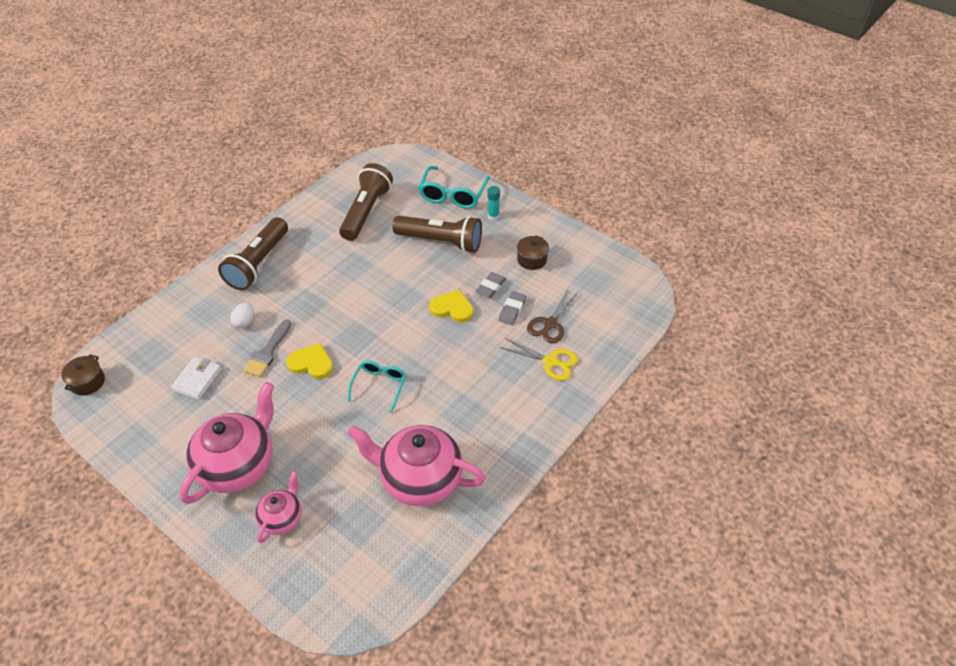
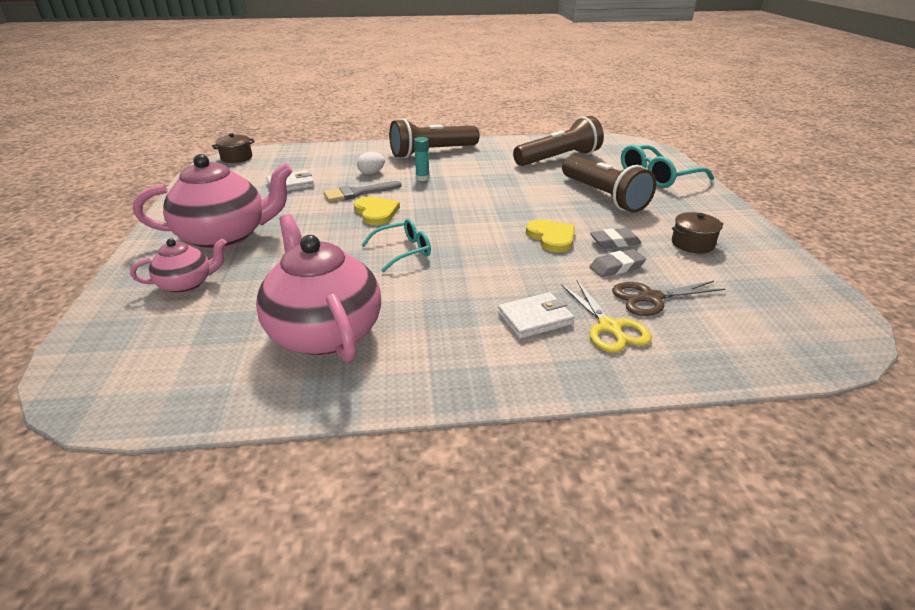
camera: 45 degrees right, 15 degrees down
turquoise glue stick [487,186,500,220] -> turquoise glue stick moved to [414,137,430,181]
none -> white wallet [498,292,574,339]

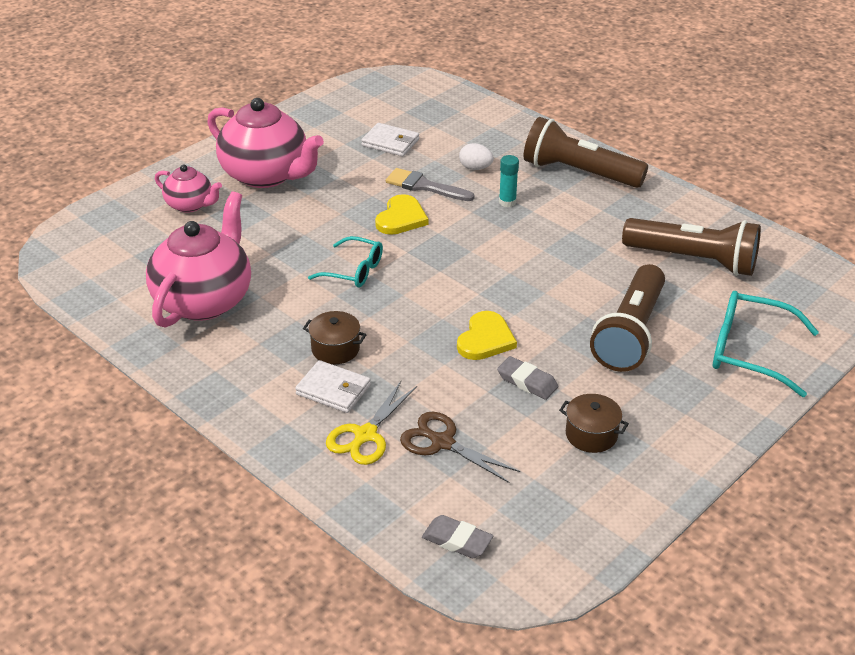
camera: 50 degrees right, 5 degrees up
brown pot [212,133,255,163] -> brown pot moved to [303,311,367,364]
grey eraser [590,249,646,277] -> grey eraser moved to [422,515,493,558]

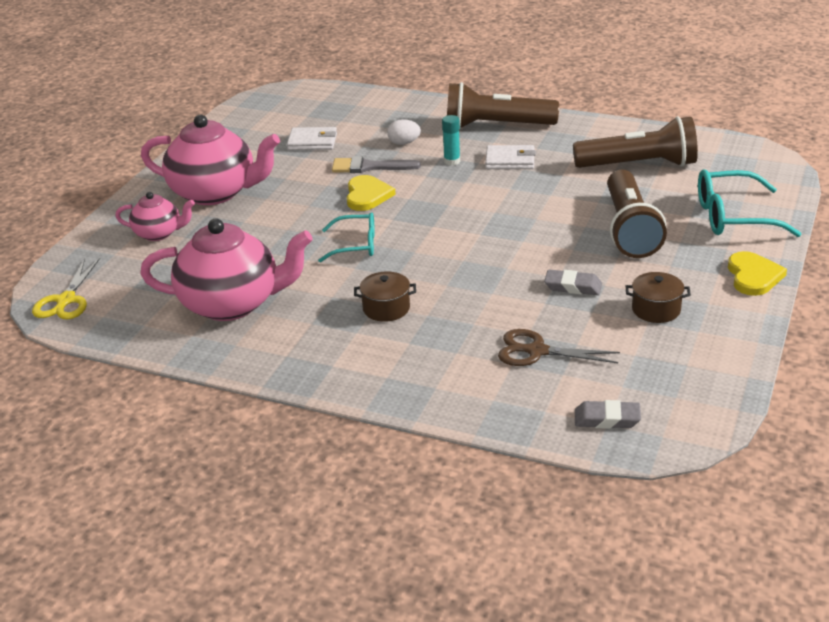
camera: 20 degrees left, 5 degrees down
pink teapot [146,192,251,328] -> pink teapot turned 90 degrees clockwise [140,218,313,321]
white wallet [295,360,371,413] -> white wallet moved to [485,145,536,169]
yellow scissors [326,381,417,465] -> yellow scissors moved to [32,258,100,319]
yellow heart [457,311,517,360] -> yellow heart moved to [728,251,787,296]

